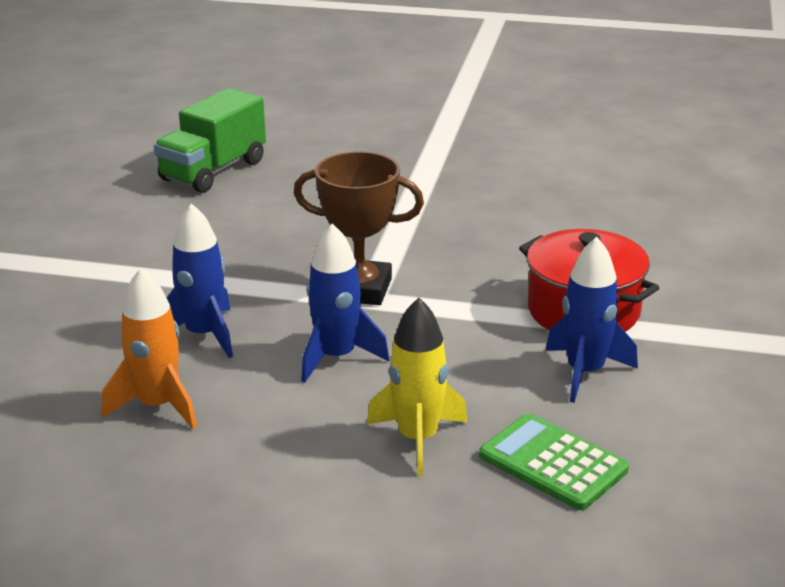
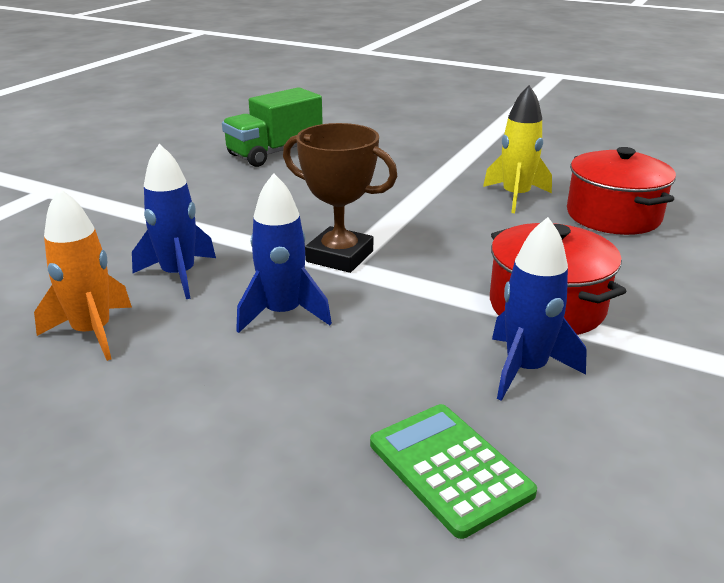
camera: 15 degrees right, 0 degrees up
yellow rocket [367,297,468,476] -> yellow rocket moved to [483,85,552,213]
none -> red pot [567,147,676,235]

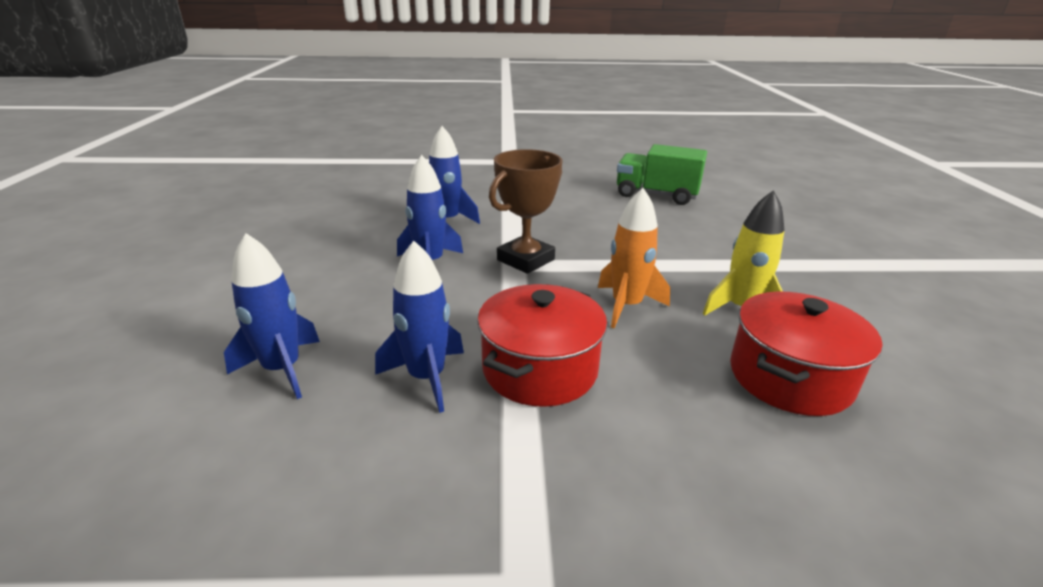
camera: 60 degrees right, 0 degrees up
orange rocket [34,188,132,361] -> orange rocket moved to [598,188,670,328]
brown trophy [283,123,398,273] -> brown trophy turned 45 degrees clockwise [489,149,563,274]
green calculator [370,404,537,539] -> blue rocket [224,233,320,399]

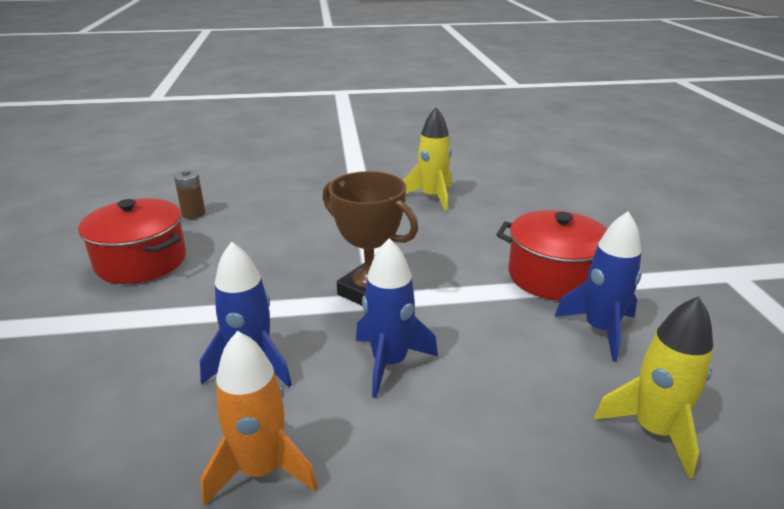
camera: 95 degrees left, 0 degrees up
blue rocket [224,233,320,399] -> yellow rocket [594,296,713,479]
orange rocket [598,188,670,328] -> orange rocket moved to [201,331,318,505]
green truck [617,144,707,205] -> brown battery [174,170,205,219]
red pot [730,291,883,416] -> red pot moved to [78,198,186,284]

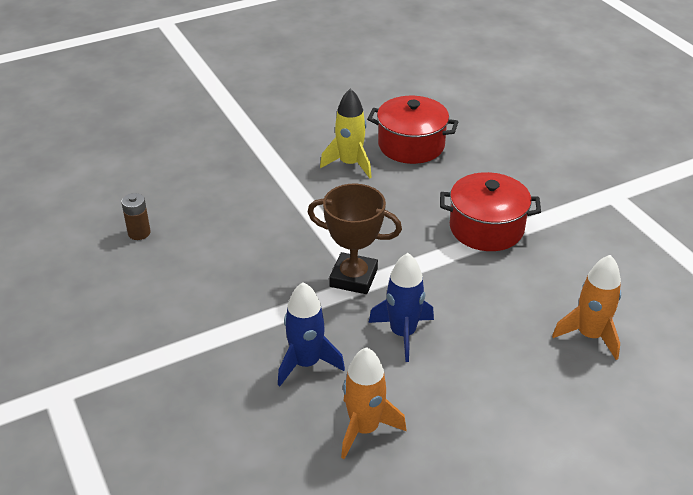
camera: 20 degrees left, 10 degrees up
red pot [78,198,186,284] -> red pot moved to [367,96,458,164]
blue rocket [554,211,642,361] -> none
yellow rocket [594,296,713,479] -> orange rocket [552,255,621,360]

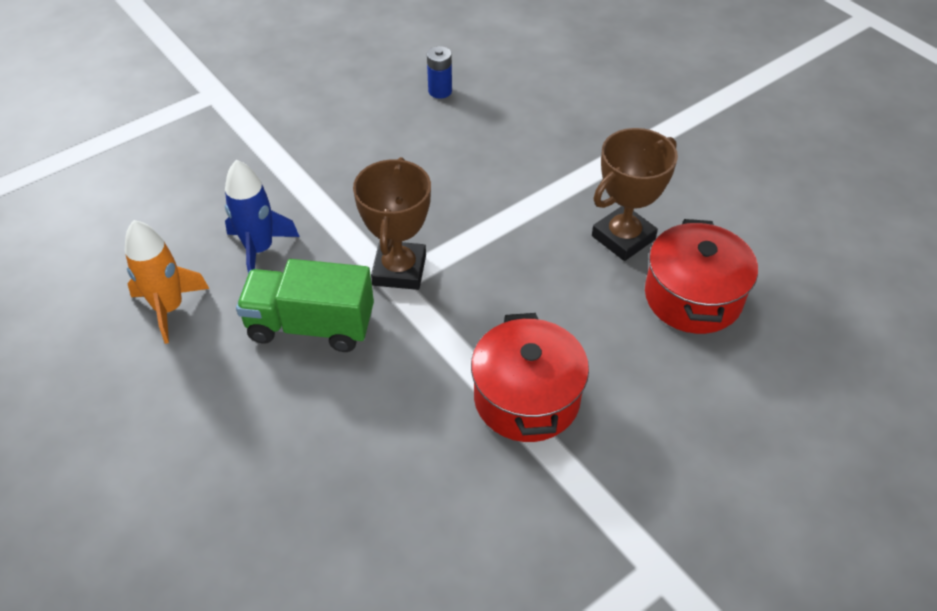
camera: 80 degrees right, 10 degrees up
brown battery [121,193,151,240] -> blue battery [427,46,452,99]
yellow rocket [320,88,372,178] -> brown trophy [592,128,678,261]
blue rocket [368,253,434,362] -> green truck [236,259,374,352]
orange rocket [552,255,621,360] -> none

